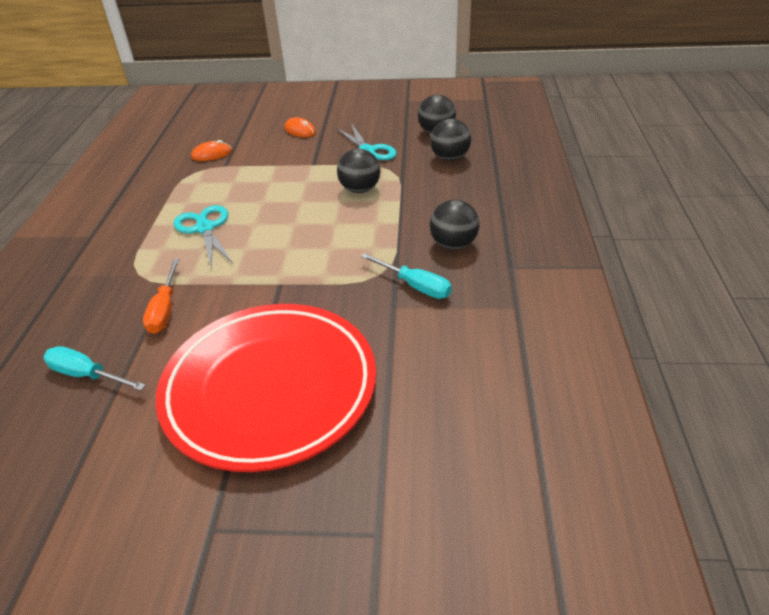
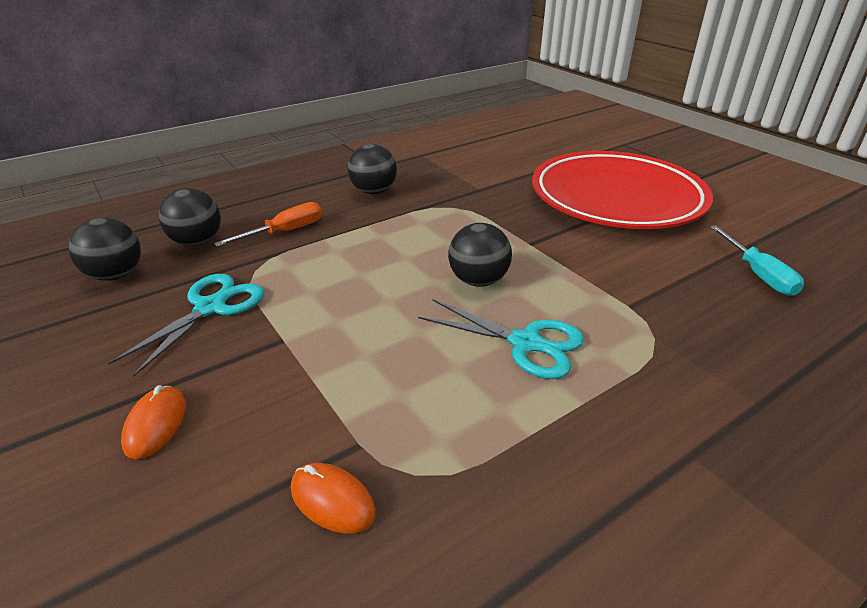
camera: 130 degrees left, 5 degrees down
orange screwdriver [143,259,180,334] -> orange screwdriver moved to [214,202,322,247]
turquoise scissors [173,205,233,268] -> turquoise scissors turned 90 degrees counterclockwise [418,299,584,379]
black ball [337,149,380,193] -> black ball moved to [448,223,512,287]
turquoise screwdriver [361,253,452,299] -> none

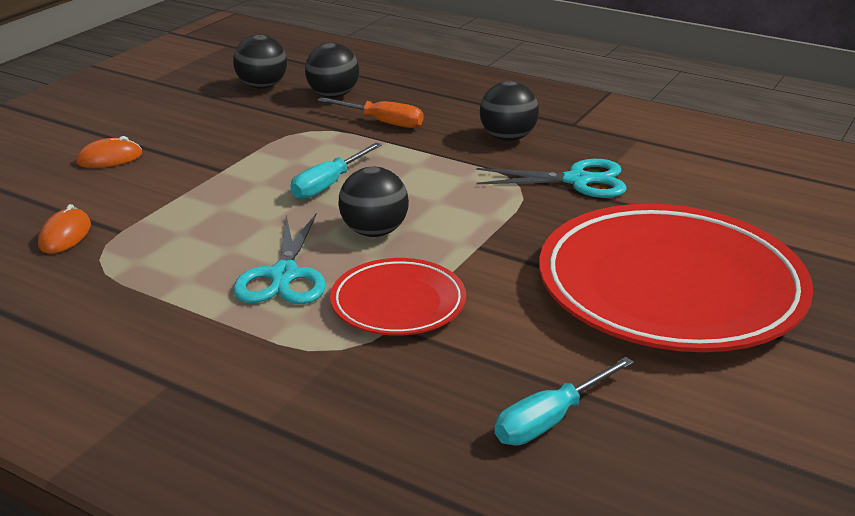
camera: 65 degrees right, 5 degrees down
turquoise scissors [108,274,264,377] -> turquoise scissors moved to [476,159,627,198]
none -> turquoise screwdriver [290,142,382,199]
none -> red plate [330,258,466,336]

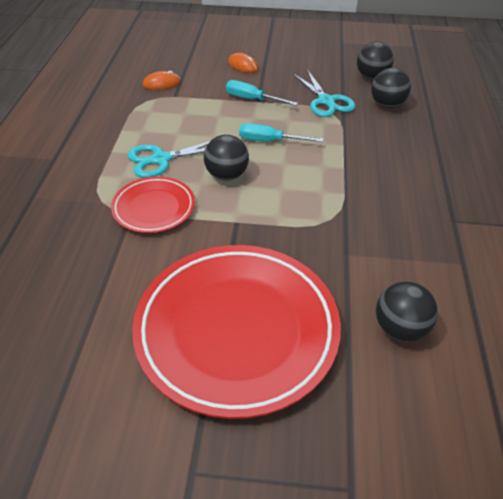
camera: 65 degrees right, 15 degrees up
orange screwdriver [317,97,423,128] -> none
turquoise scissors [476,159,627,198] -> turquoise scissors moved to [293,70,355,117]
black ball [480,81,539,141] -> black ball moved to [376,282,438,342]
turquoise screwdriver [495,357,634,445] -> turquoise screwdriver moved to [226,80,298,106]

